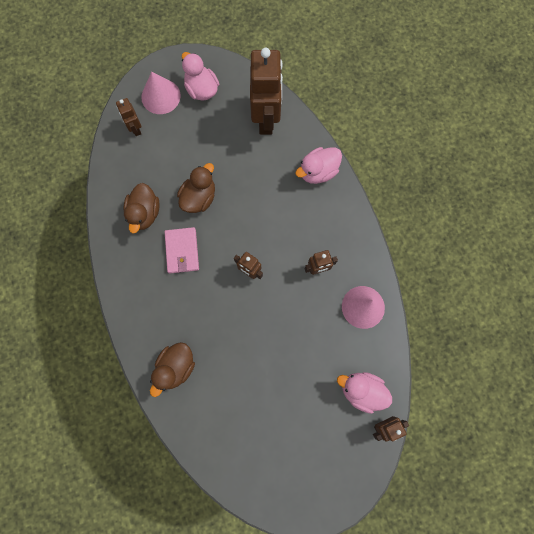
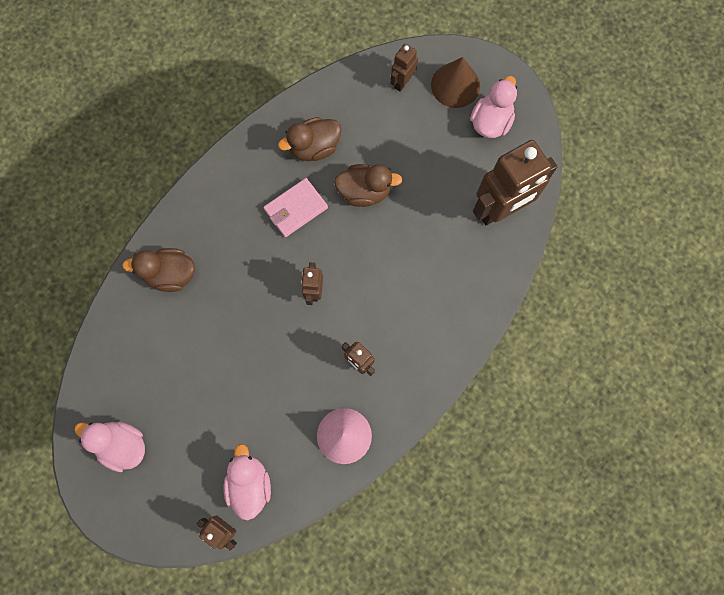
camera: 60 degrees right, 0 degrees up
pink cone [141,72,181,114] -> brown cone [431,57,480,108]
pink duck [295,147,342,184] -> pink duck moved to [75,422,145,472]

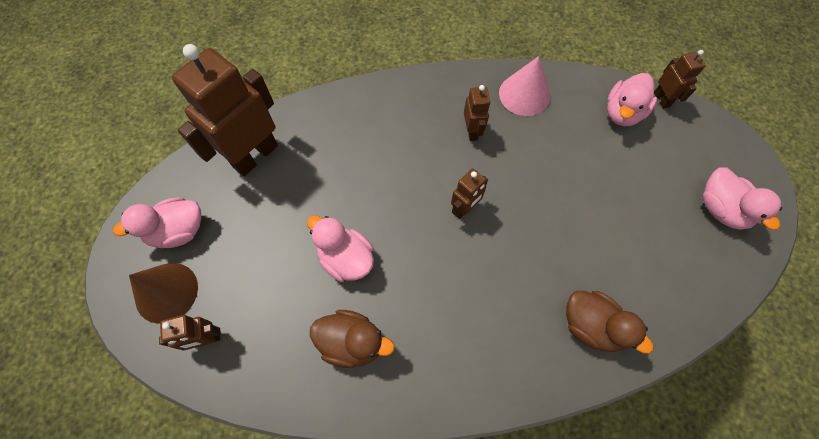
camera: 140 degrees left, 10 degrees down
pink wallet [264,178,328,237] -> none
brown duck [334,164,402,207] -> pink duck [307,216,374,282]
brown robot [473,140,557,225] -> brown robot turned 60 degrees counterclockwise [172,44,278,176]

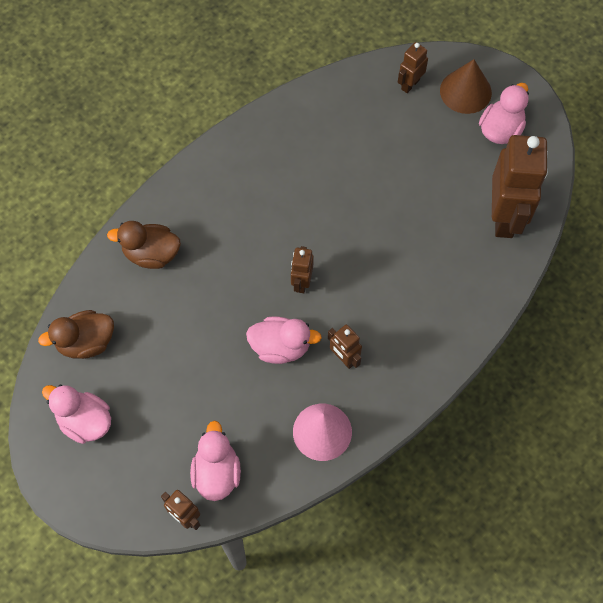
camera: 145 degrees right, 0 degrees up
pink duck [307,216,374,282] -> pink duck moved to [246,316,322,364]
brown duck [310,310,395,368] -> brown duck moved to [38,310,114,359]

